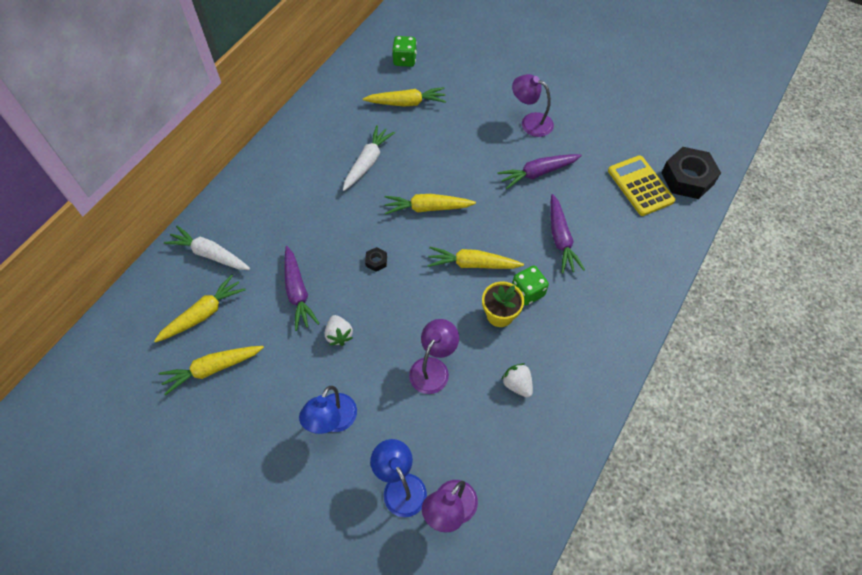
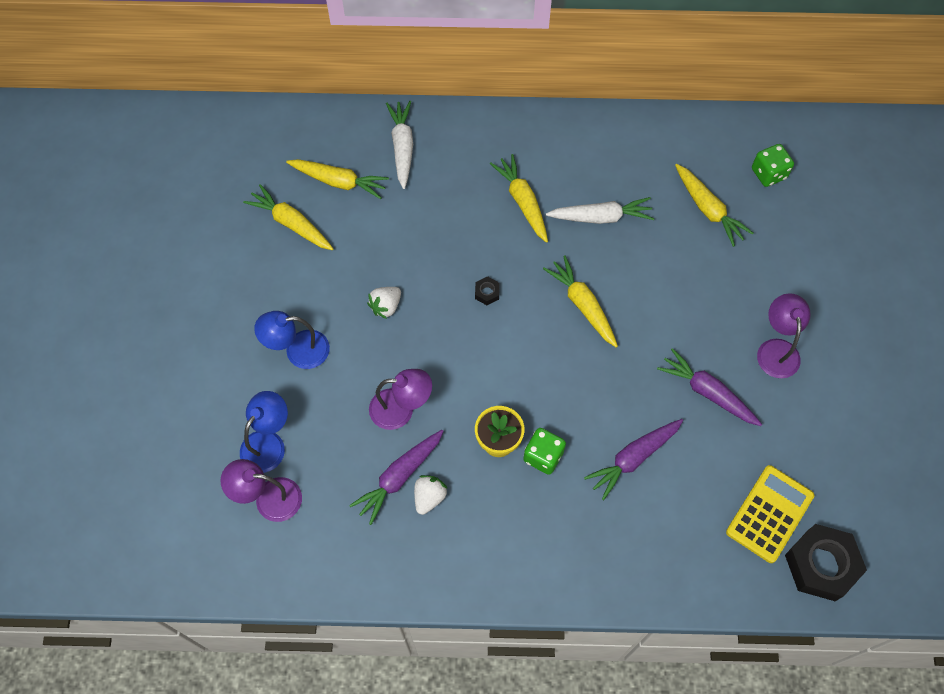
camera: 60 degrees right, 5 degrees up
purple carrot [284,246,320,331] -> purple carrot moved to [349,430,444,525]
yellow carrot [427,247,524,269] -> yellow carrot moved to [490,154,548,243]

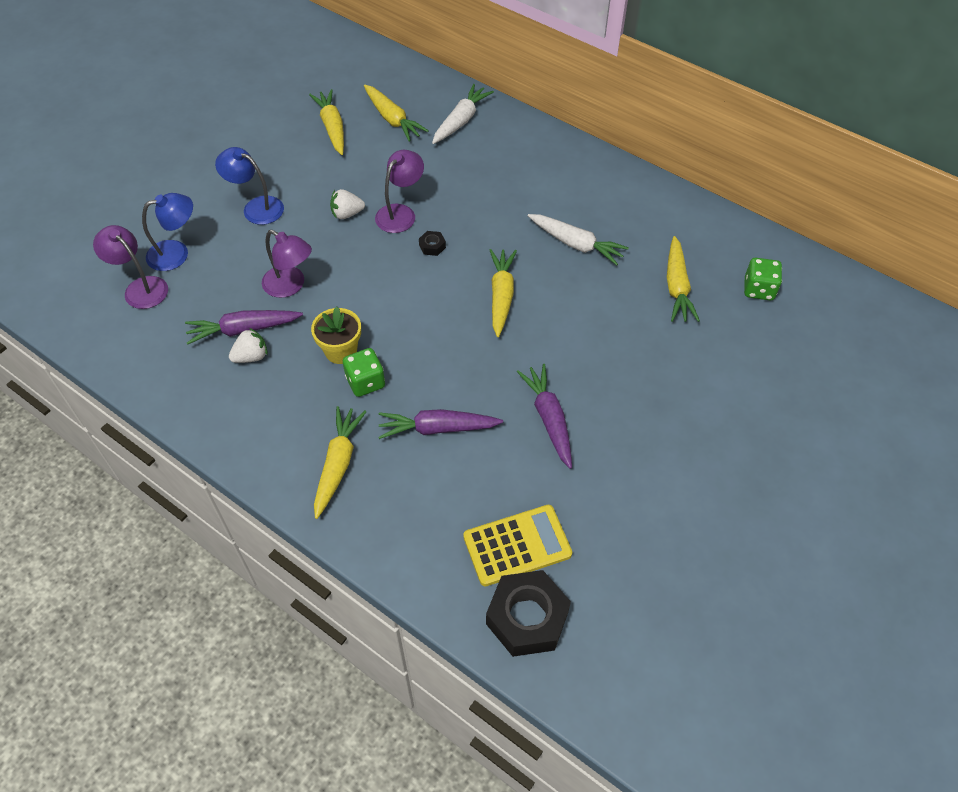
camera: 35 degrees right, 10 degrees down
yellow carrot [490,154,548,243] -> yellow carrot moved to [314,406,366,519]
purple lamp [757,293,811,378] -> purple lamp moved to [375,150,424,233]

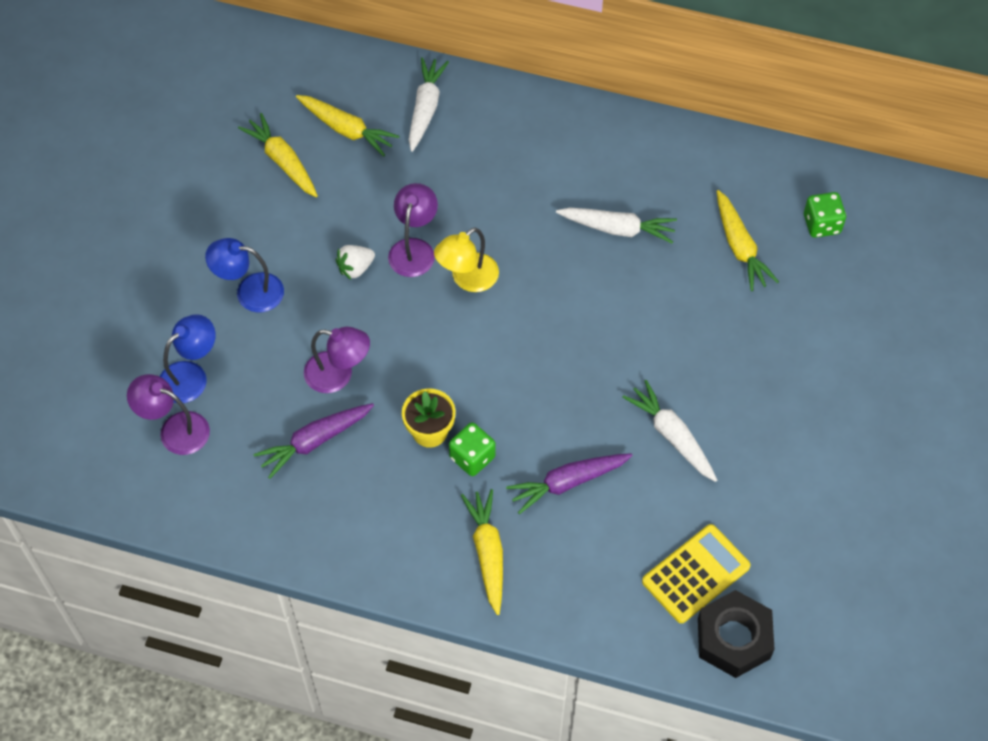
camera: 20 degrees left, 5 degrees up
white strawberry [229,328,268,363] -> none
black nut [419,231,446,256] -> yellow lamp [434,228,499,292]
yellow carrot [490,249,517,337] -> none
purple carrot [517,364,572,469] -> white carrot [622,380,717,482]

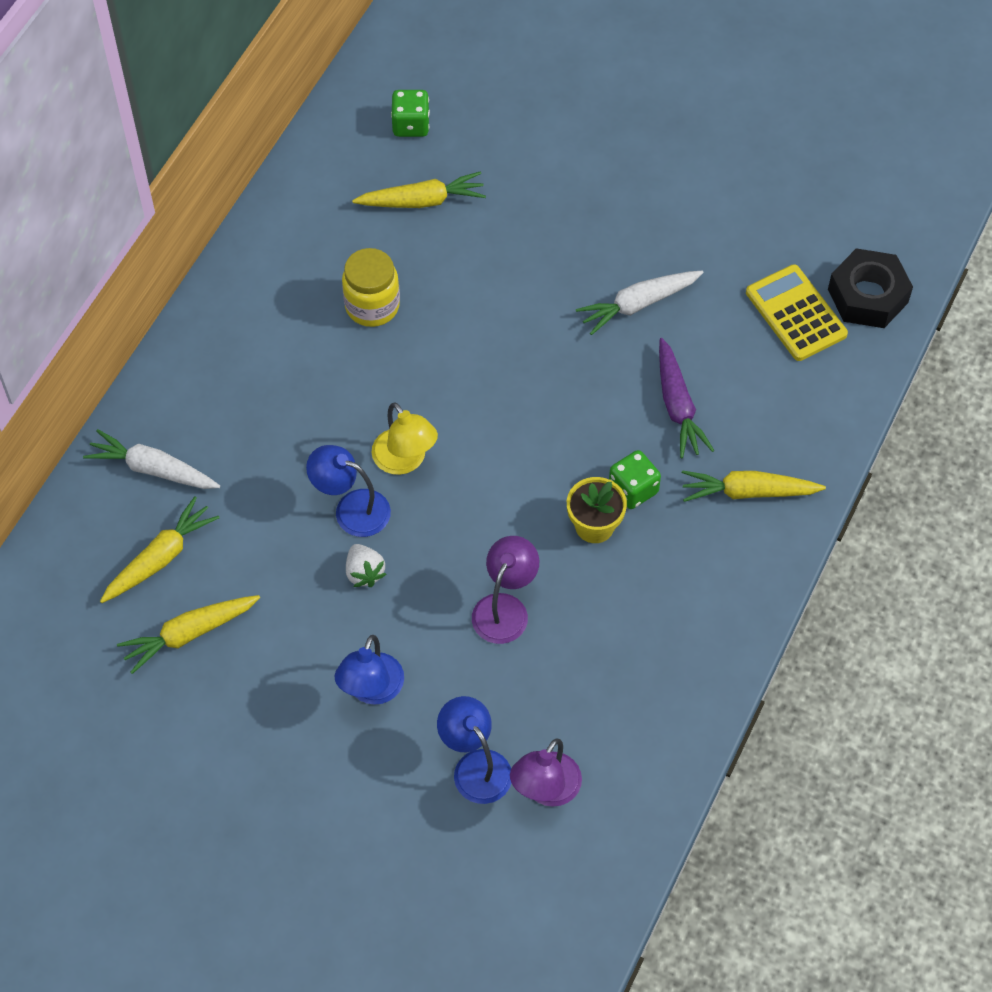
camera: 80 degrees left, 0 degrees up
purple carrot [254,403,374,479] -> none
purple lamp [388,183,438,277] -> blue lamp [306,445,391,537]
white carrot [556,208,677,244] -> yellow jar [342,248,400,327]

